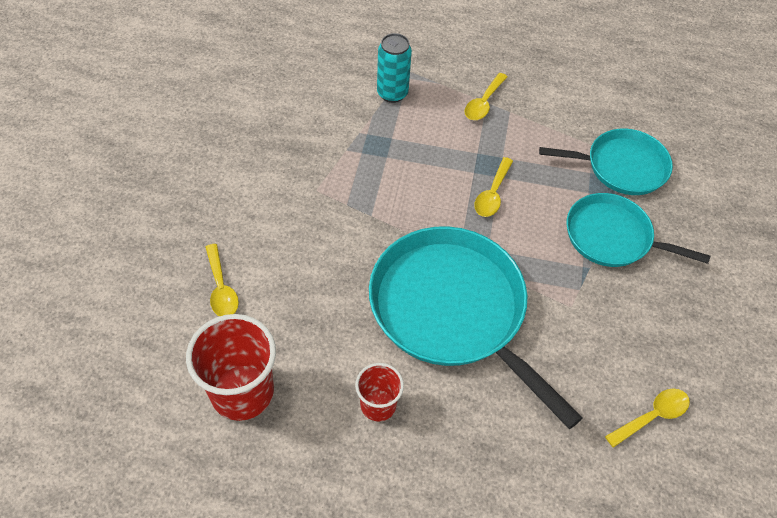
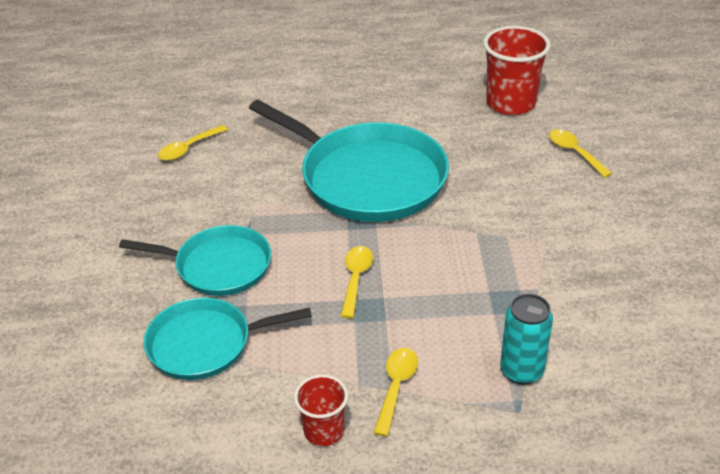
camera: 170 degrees right, 15 degrees down
red cup [355,363,404,421] -> red cup moved to [294,374,348,446]

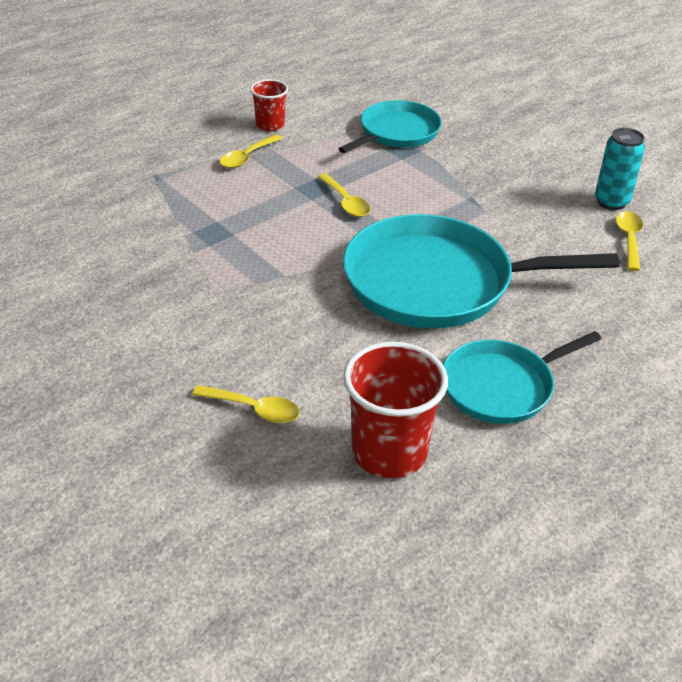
camera: 140 degrees right, 0 degrees up
turquoise pan [119,225,271,296] -> turquoise pan moved to [443,331,601,424]
yellow spoon [374,348,418,437] -> yellow spoon turned 60 degrees clockwise [220,134,283,168]
turquoise can [500,294,553,385] -> turquoise can moved to [595,128,645,210]

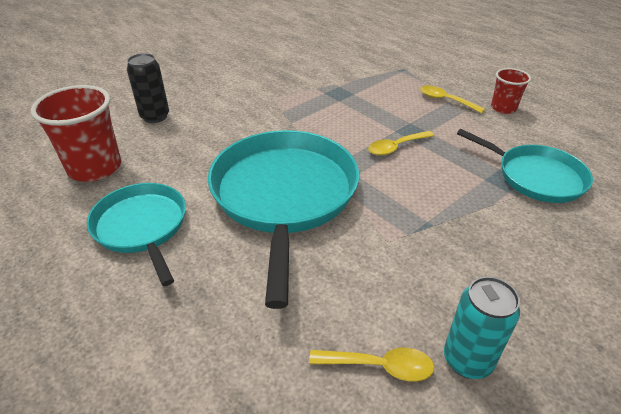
camera: 90 degrees right, 0 degrees up
yellow spoon [192,385,300,423] -> black can [127,53,169,123]

